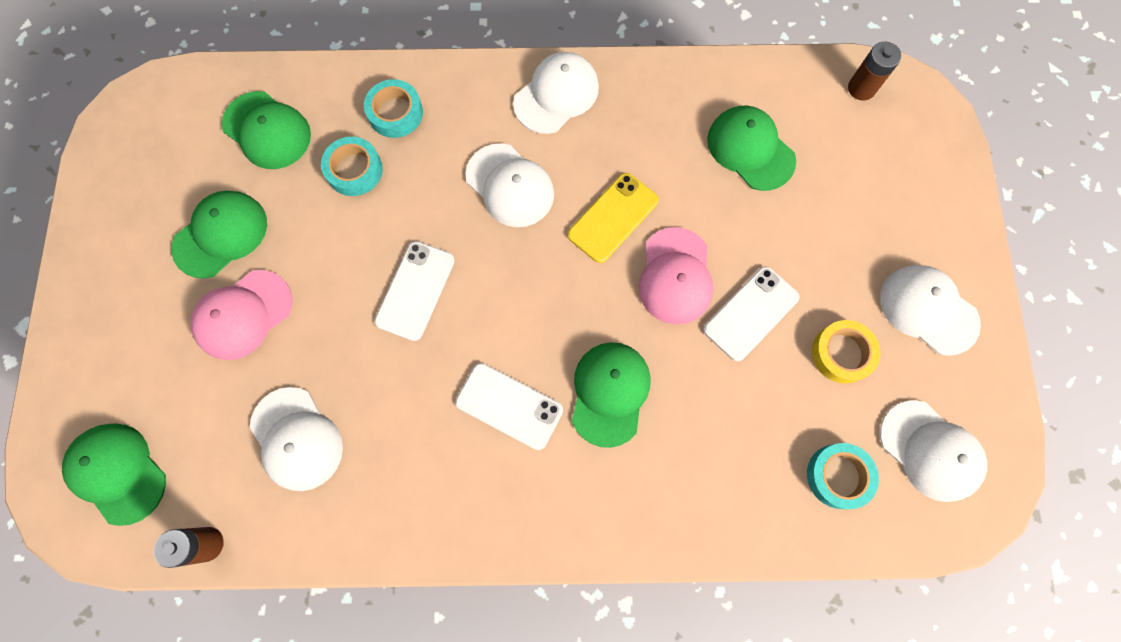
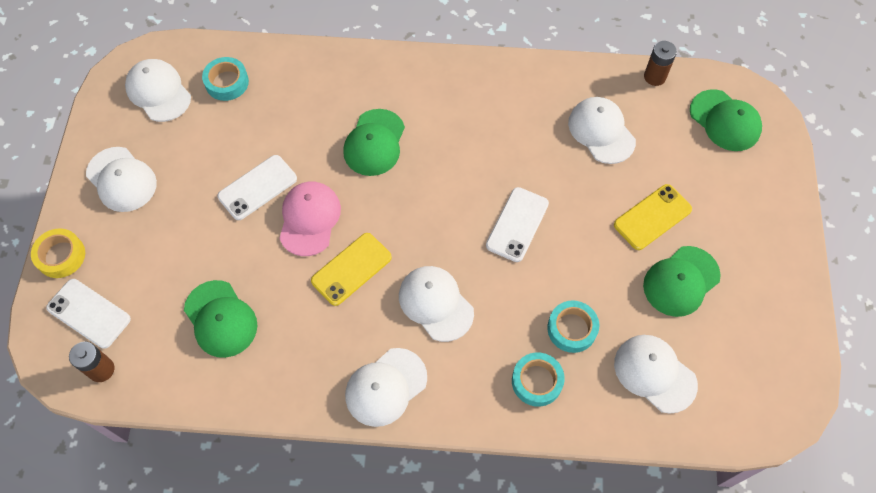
camera: 175 degrees left, 10 degrees down
pink cap [191,270,292,360] -> yellow phone [614,184,692,250]
green cap [222,91,311,169] -> white cap [614,335,698,414]
white phone [456,363,563,450] -> white phone moved to [46,279,131,349]
yellow tape [812,320,881,383] -> yellow tape moved to [31,229,85,278]

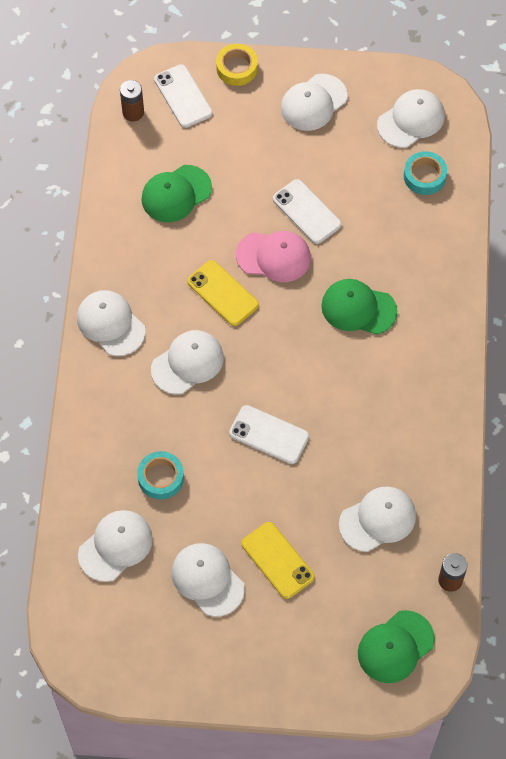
camera: 90 degrees right, 0 degrees up
white phone [46,279,131,349] -> white phone turned 60 degrees counterclockwise [154,64,212,128]
turquoise tape [512,352,565,407] -> none
green cap [643,246,721,317] -> white cap [172,543,245,617]

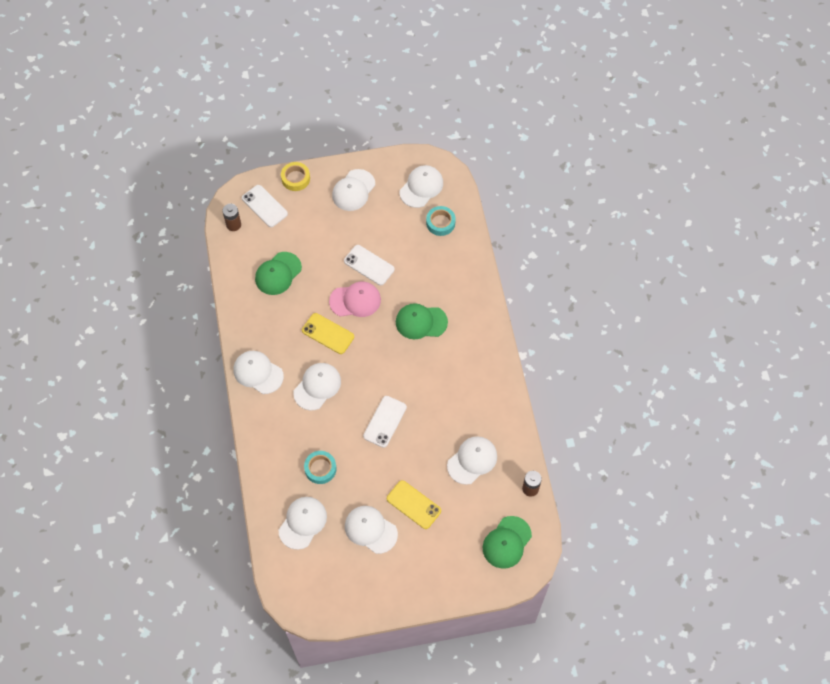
camera: 15 degrees left, 0 degrees up
white phone [229,405,309,464] -> white phone turned 75 degrees counterclockwise [363,396,407,448]

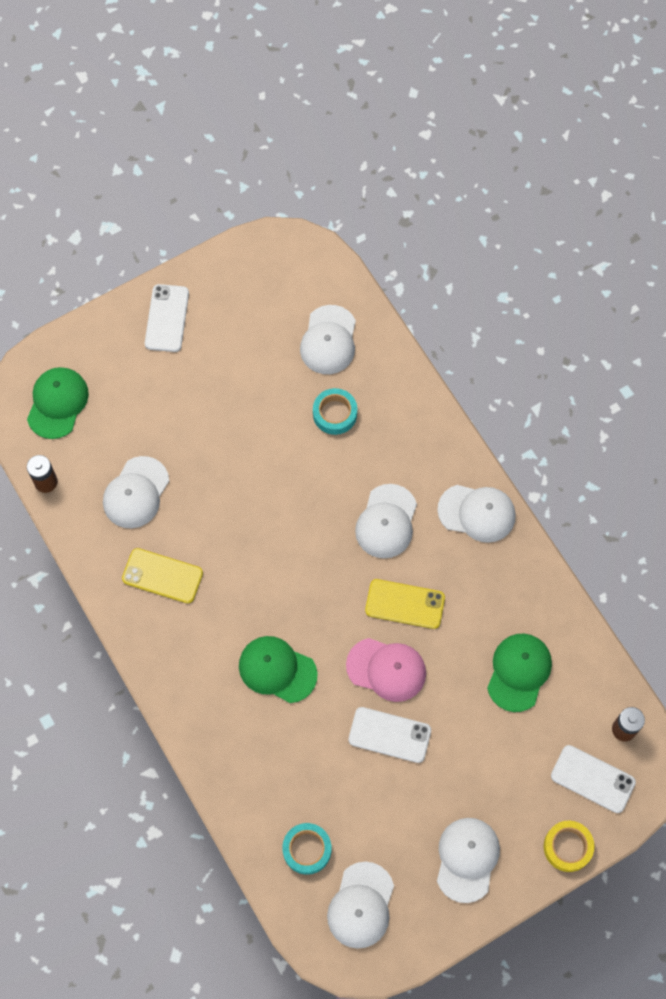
camera: 160 degrees right, 5 degrees up
pink cap [329,282,381,317] -> pink cap turned 135 degrees counterclockwise [346,638,426,702]
white cap [345,506,398,554] -> none
white phone [363,396,407,448] -> white phone moved to [145,284,189,352]
yellow phone [387,480,441,529] -> yellow phone moved to [122,548,203,603]
green cap [396,303,448,339] -> green cap turned 135 degrees counterclockwise [239,636,318,703]

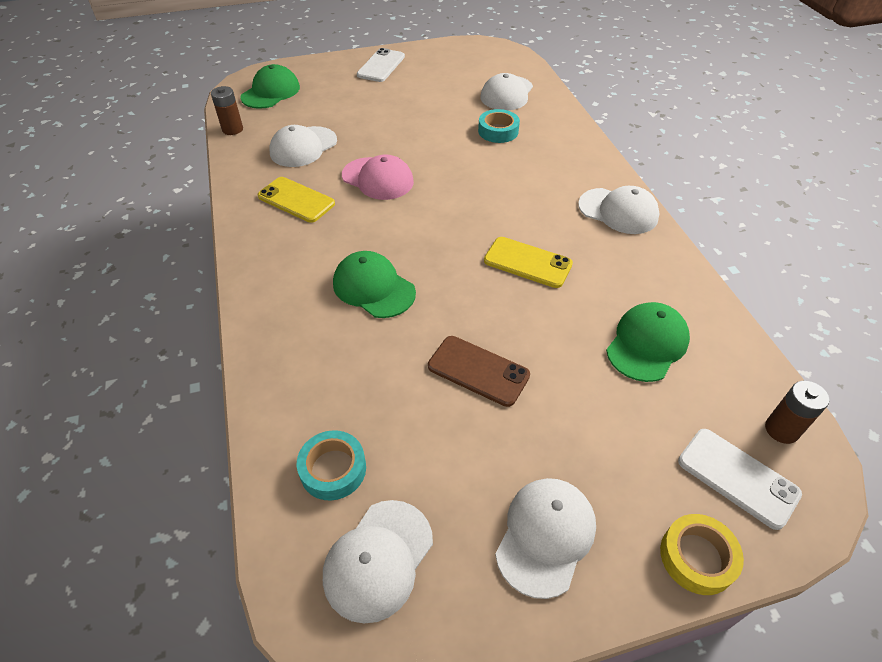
camera: 15 degrees right, 20 degrees down
pink cap [346,638,426,702] -> pink cap moved to [342,154,414,200]
white phone [348,707,431,763] -> brown phone [428,336,530,407]
white cap [355,484,417,558] -> none

